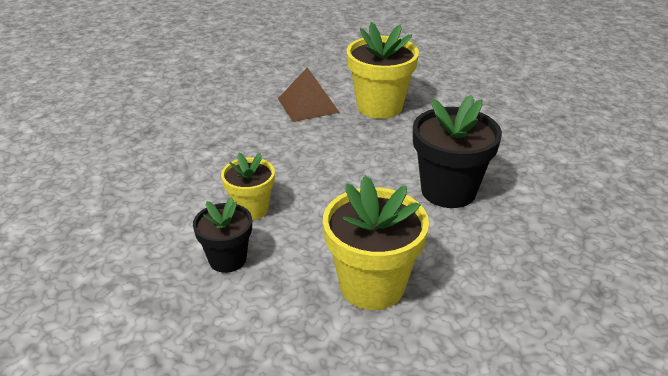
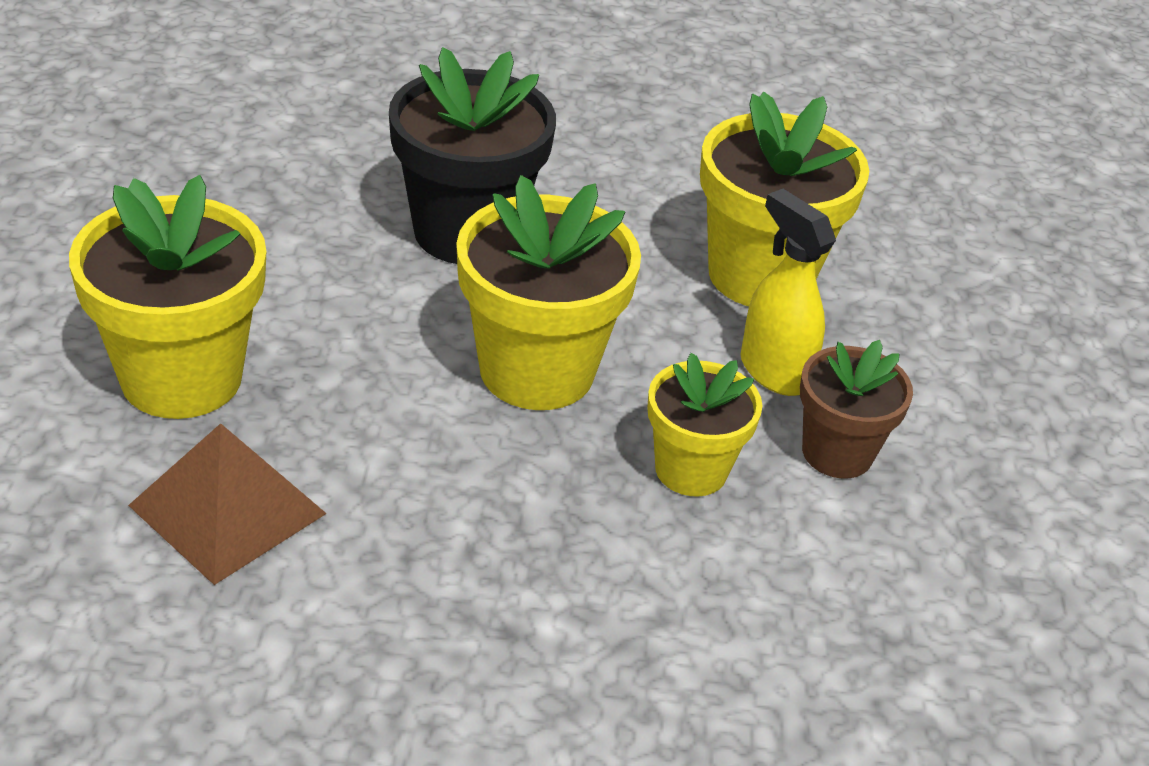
camera: 120 degrees left, 5 degrees up
black flower pot [193,197,252,273] -> brown flower pot [800,340,913,479]
none -> yellow flower pot [456,175,641,410]
none -> yellow spray bottle [740,189,836,396]

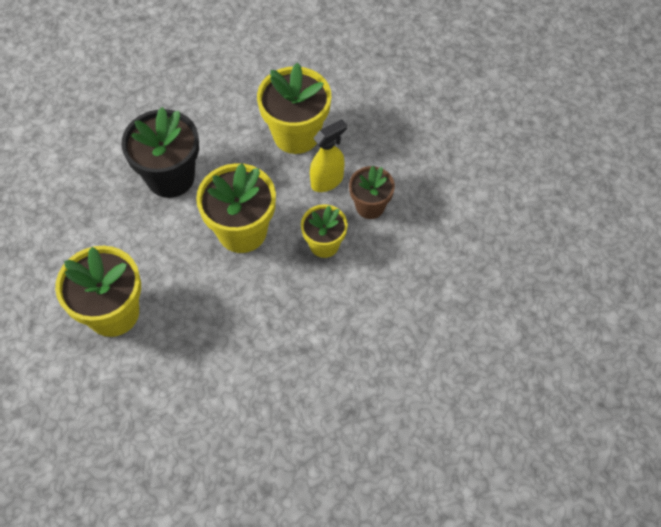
camera: 25 degrees left, 20 degrees up
brown pyramid [128,423,327,585] -> none
yellow spray bottle [740,189,836,396] -> yellow spray bottle turned 120 degrees clockwise [310,119,347,192]

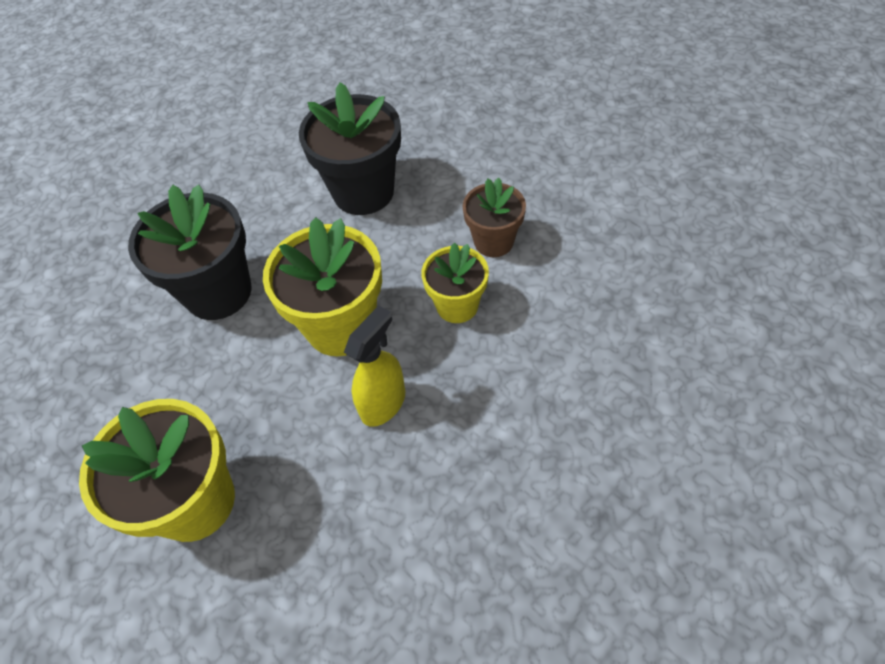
camera: 15 degrees left, 5 degrees down
yellow flower pot [257,62,331,154] -> black flower pot [299,82,401,215]
yellow spray bottle [310,119,347,192] -> yellow spray bottle moved to [344,306,405,427]

